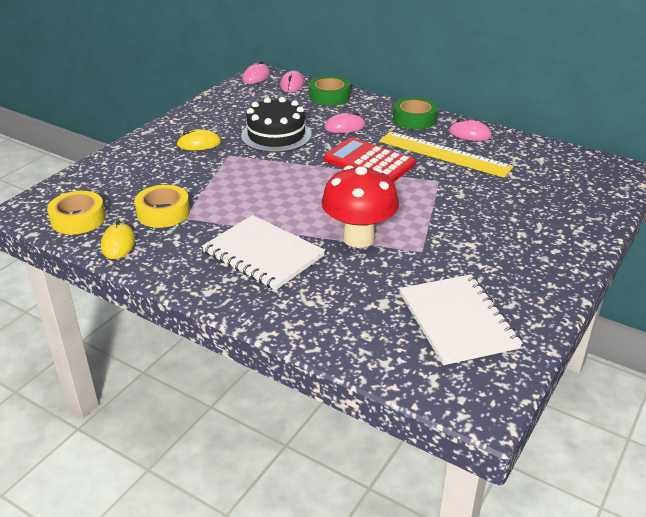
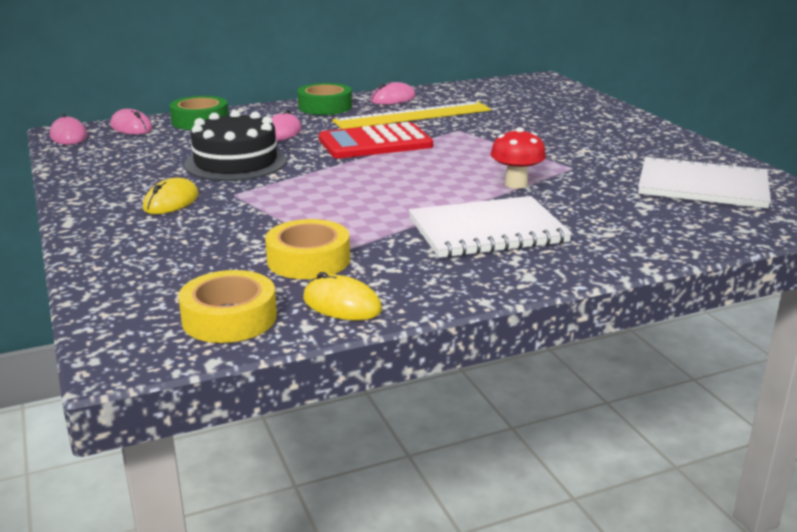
camera: 55 degrees left, 10 degrees down
red mushroom [321,165,399,248] -> red mushroom [491,127,546,189], size x0.58

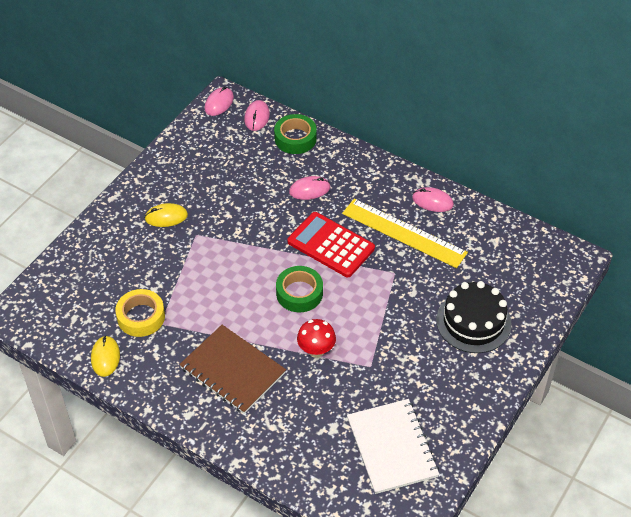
camera: 55 degrees right, 25 degrees up
yellow tape [178,270,277,343] -> none
black cake [184,110,287,181] -> black cake moved to [436,281,512,353]
green tape [298,83,352,115] -> green tape moved to [276,266,323,312]
white notebook [409,196,572,258] -> brown notebook [179,325,286,414]

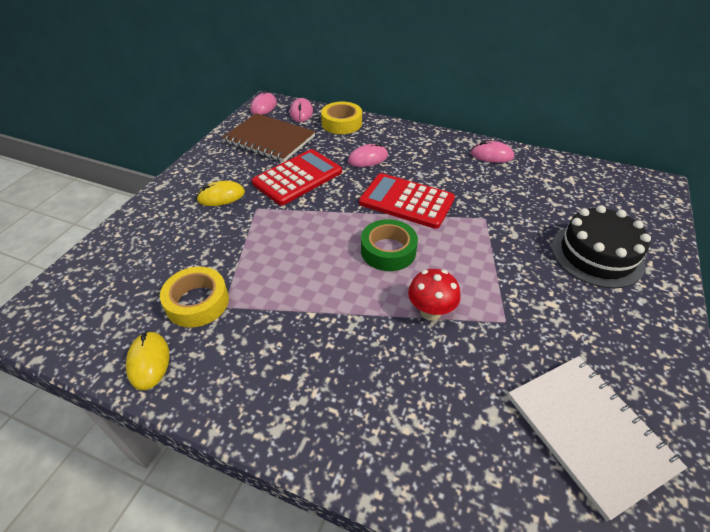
camera: 10 degrees left, 5 degrees down
brown notebook [179,325,286,414] -> brown notebook moved to [222,113,315,162]
green tape [274,114,317,154] -> yellow tape [321,102,362,134]
yellow ruler [342,199,468,268] -> none
none -> red calculator [252,149,342,205]

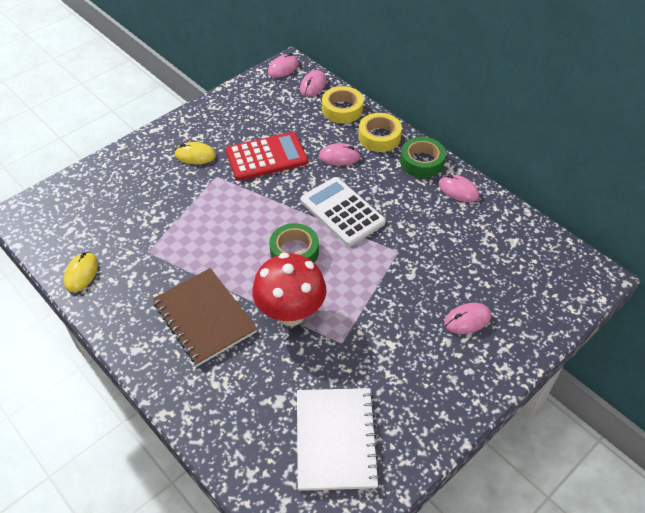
camera: 25 degrees right, 5 degrees up
yellow tape [160,267,229,328] -> yellow tape moved to [358,113,402,152]
brown notebook [222,113,315,162] -> brown notebook moved to [152,268,257,366]
red calculator [359,173,455,229] -> white calculator [300,177,386,246]
red mushroom [408,269,461,321] -> red mushroom [252,253,326,326], size x1.71
black cake [552,205,651,289] -> pink mouse [444,303,491,334]
none -> green tape [400,137,446,178]

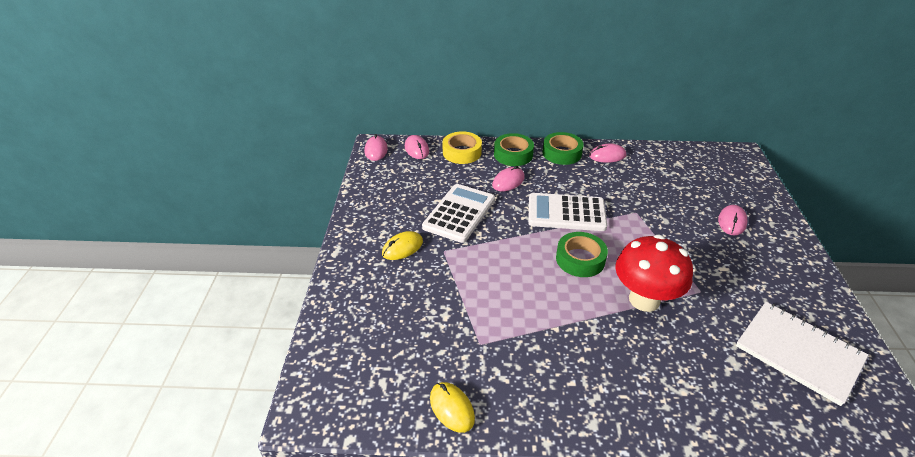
camera: 45 degrees left, 10 degrees down
brown notebook [152,268,257,366] -> none
red calculator [226,132,308,181] -> white calculator [422,184,495,243]
yellow tape [358,113,402,152] -> green tape [494,133,534,166]

